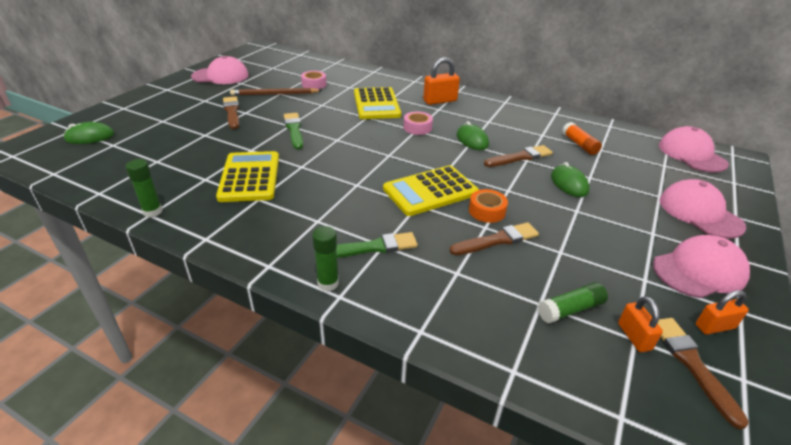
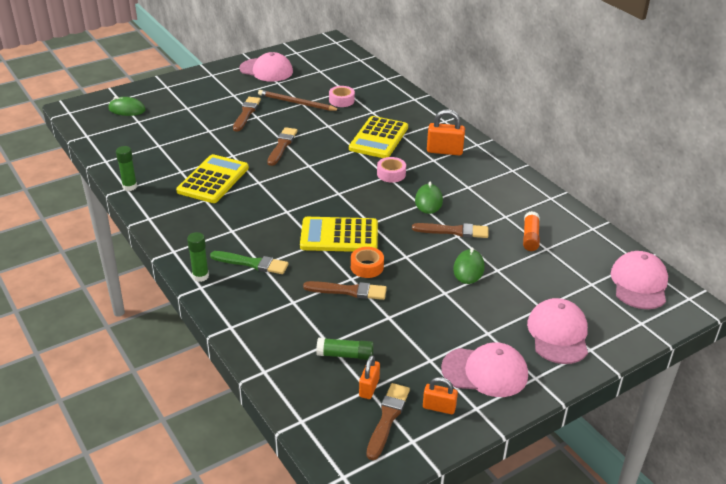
camera: 30 degrees right, 0 degrees up
green brush [284,113,303,149] -> brown brush [267,127,298,166]

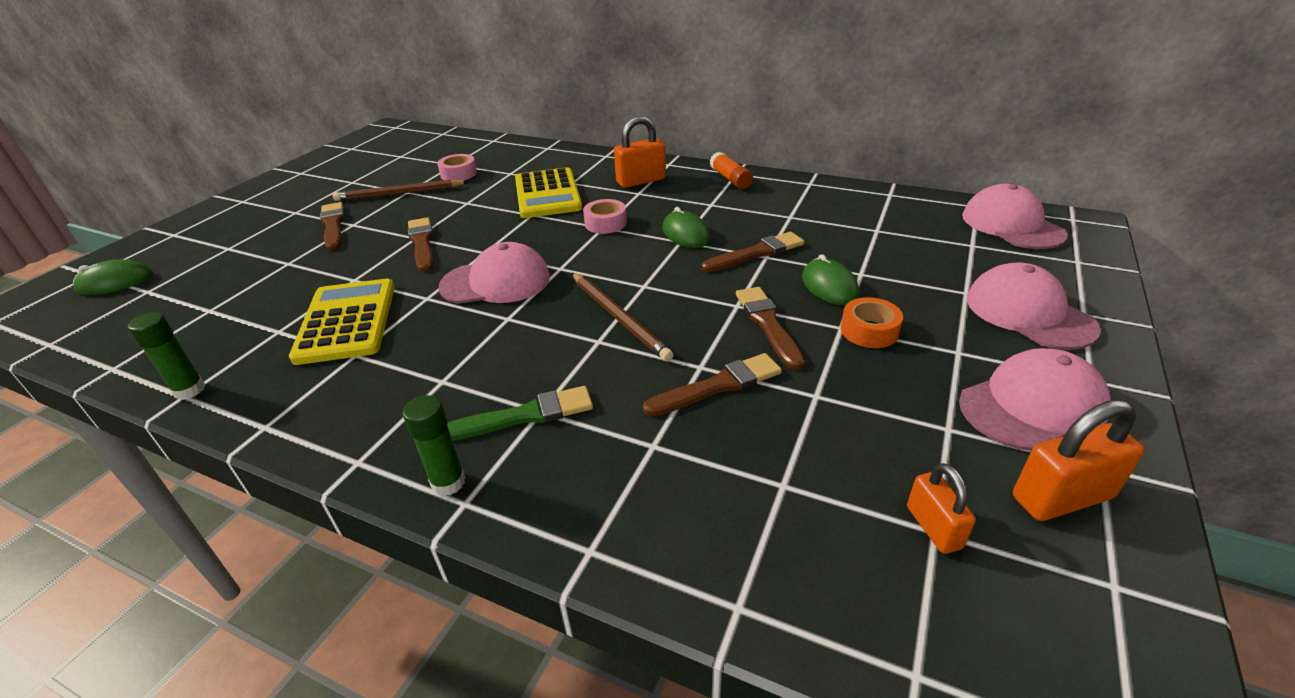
camera: 30 degrees left, 0 degrees up
pink cap [239,52,293,82] -> pink cap moved to [439,242,550,304]
yellow calculator [300,217,378,252] -> brown pencil [572,273,674,362]
green glue stick [316,338,374,360] -> none
orange tape [351,247,384,278] -> orange tape moved to [841,297,903,348]
brown brush [366,383,410,460] -> brown brush moved to [736,287,805,370]
orange padlock [423,377,458,414] -> orange padlock [1013,400,1145,521], size x1.58
orange glue stick [523,211,540,251] -> orange glue stick moved to [710,152,753,189]

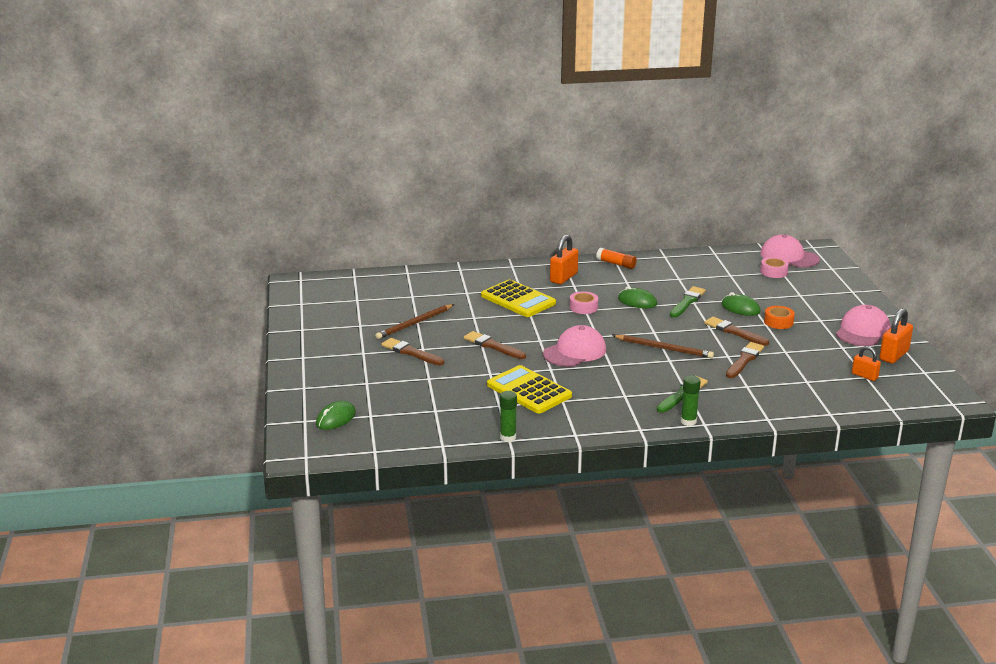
camera: 35 degrees left, 10 degrees down
pink tape [437,154,477,181] -> pink tape moved to [760,257,789,278]
brown brush [702,232,804,272] -> green brush [670,286,706,318]
pink cap [967,262,1101,350] -> none

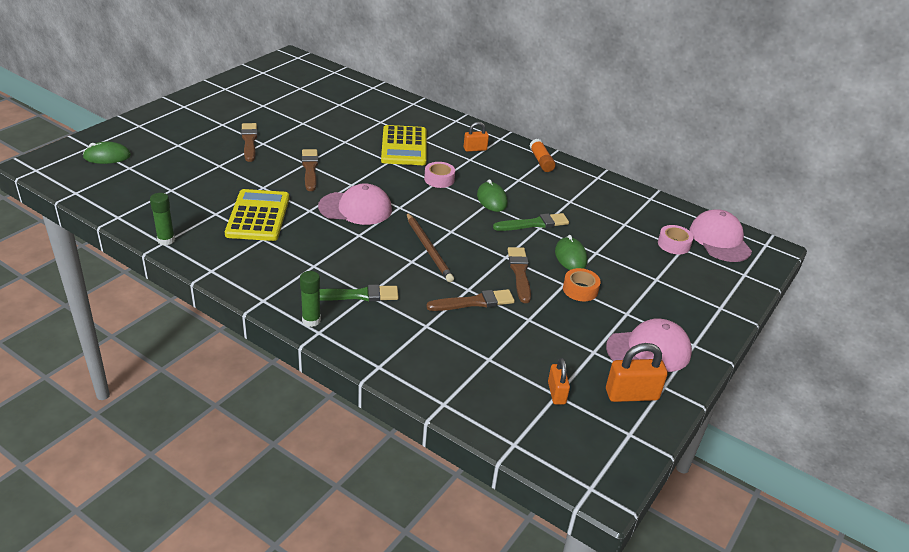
camera: 40 degrees right, 10 degrees up
brown pencil [375,304,454,339] -> none
orange padlock [550,235,578,284] -> orange padlock [464,122,489,152], size x0.63

